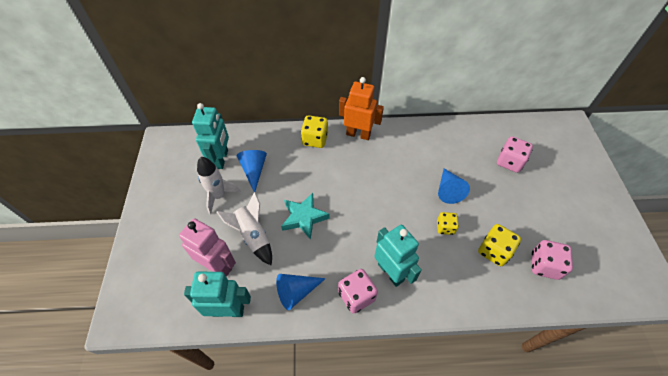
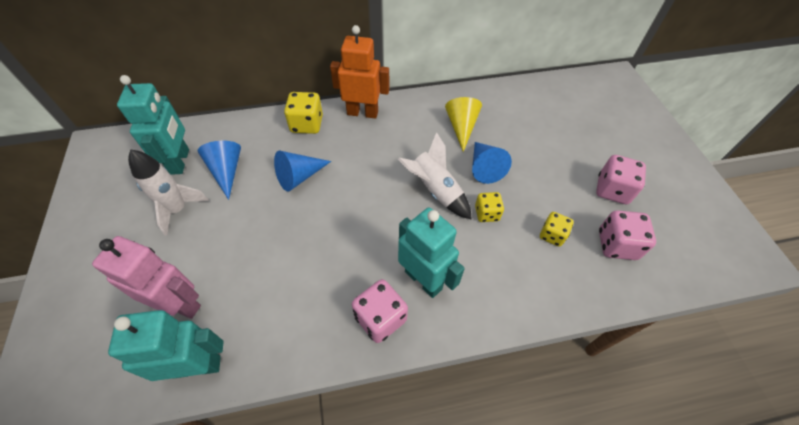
camera: 10 degrees left, 0 degrees up
white rocket [217,192,272,266] -> white rocket moved to [398,132,472,220]
blue cone [276,274,326,310] -> blue cone moved to [274,151,331,192]
turquoise star [281,193,330,240] -> none
yellow dice [478,224,521,266] -> yellow dice [540,212,574,247], size x0.65
pink dice [497,136,533,173] -> pink dice moved to [596,155,646,204]
none -> yellow cone [445,97,482,152]

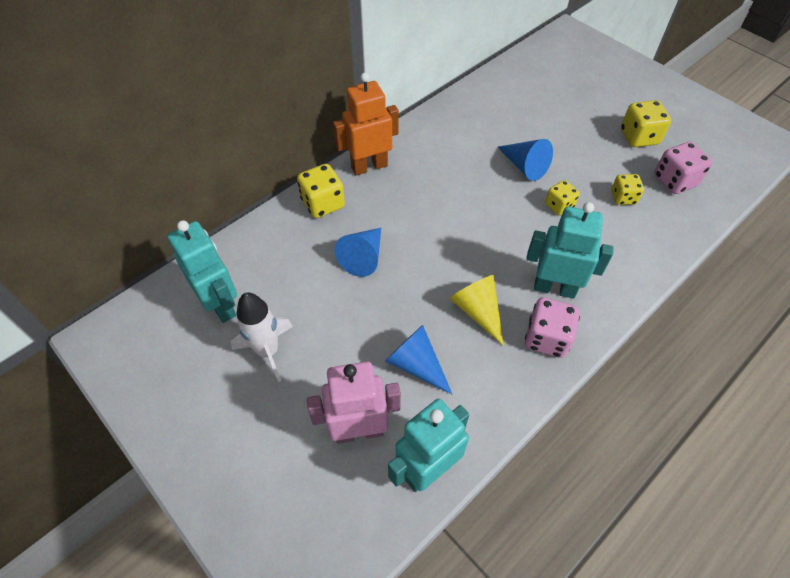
camera: 30 degrees left, 0 degrees up
blue cone [198,141,241,200] -> blue cone moved to [385,325,452,394]
white rocket [398,132,472,220] -> none
yellow cone [445,97,482,152] -> yellow cone moved to [450,275,504,346]
pink dice [596,155,646,204] -> yellow dice [621,100,671,147]

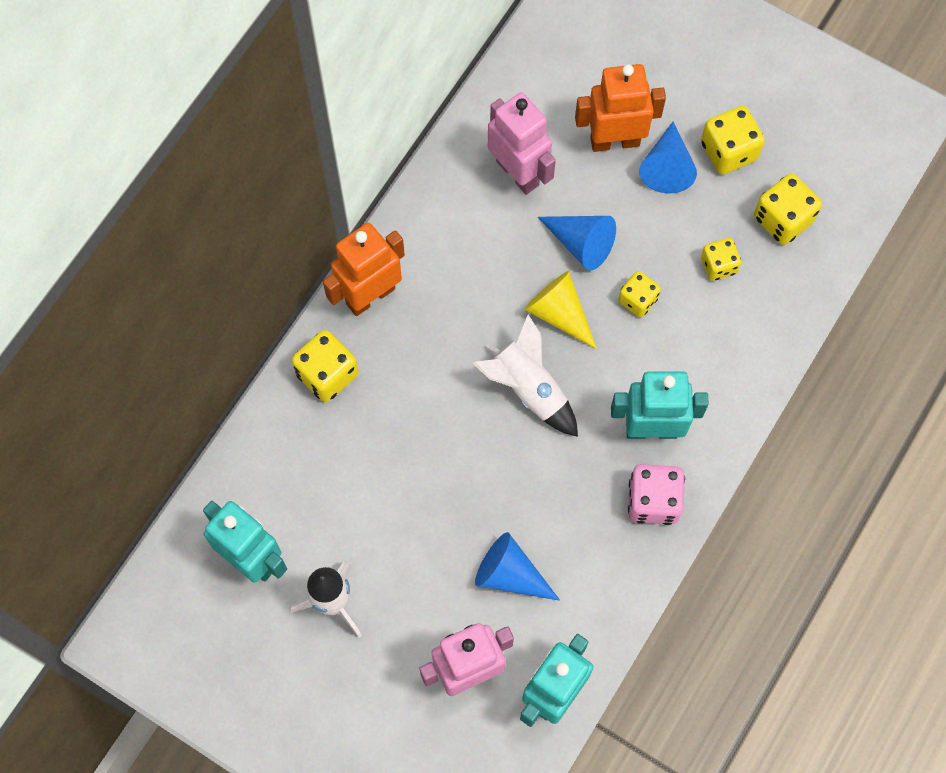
camera: 15 degrees left, 15 degrees up
blue cone [334,228,381,277] -> blue cone moved to [639,121,697,193]
yellow cone [450,275,504,346] -> yellow cone moved to [524,271,597,349]
pink dice [654,142,712,194] -> yellow dice [754,173,822,245]
none -> white rocket [473,315,578,437]
none -> pink robot [488,92,556,195]
none -> orange robot [575,64,666,152]

